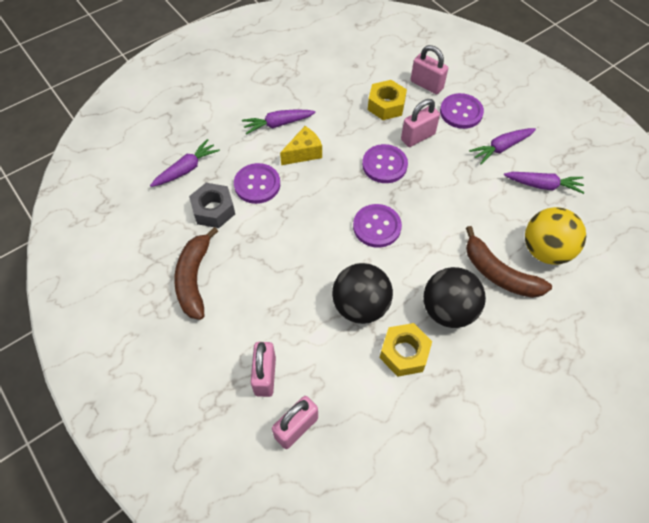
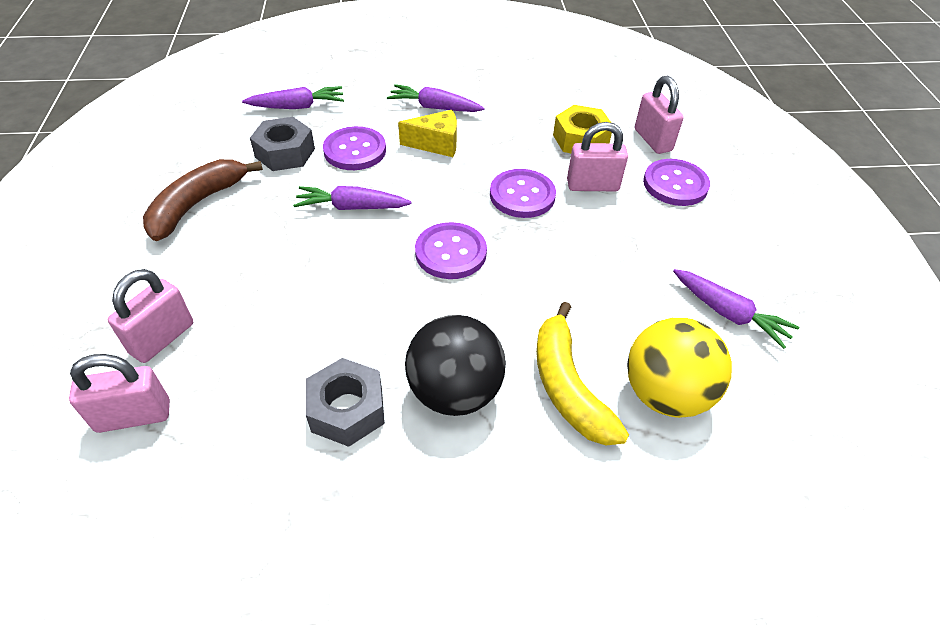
camera: 30 degrees right, 10 degrees down
black ball [332,263,393,324] -> none
yellow nut [380,323,432,377] -> grey nut [306,358,385,447]
brown banana [466,226,552,298] -> yellow banana [536,302,629,446]
purple carrot [469,128,536,164] -> purple carrot moved to [293,186,412,210]

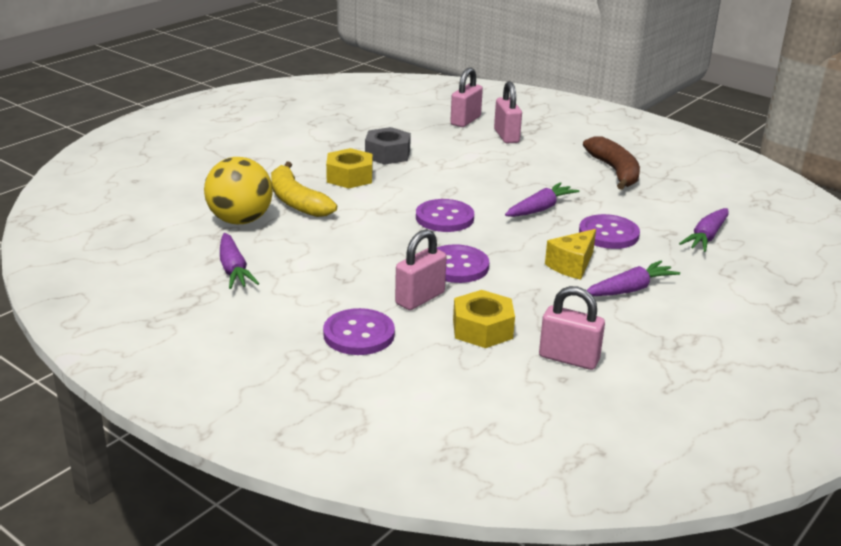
camera: 135 degrees right, 20 degrees down
grey nut [250,117,315,171] -> none
black ball [405,315,506,416] -> yellow nut [326,148,372,188]
yellow banana [536,302,629,446] -> yellow banana turned 150 degrees counterclockwise [271,162,337,217]
pink padlock [635,76,684,154] -> pink padlock moved to [539,286,605,370]
purple carrot [673,269,799,349] -> purple carrot turned 105 degrees counterclockwise [220,233,259,289]

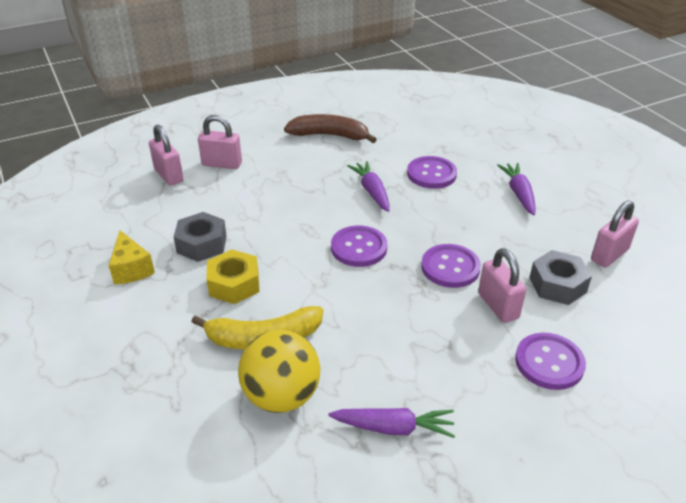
camera: 65 degrees left, 10 degrees up
yellow nut [453,290,515,348] -> grey nut [529,250,592,305]
yellow cheese [545,229,596,280] -> yellow cheese moved to [108,230,155,285]
purple carrot [679,208,729,252] -> none

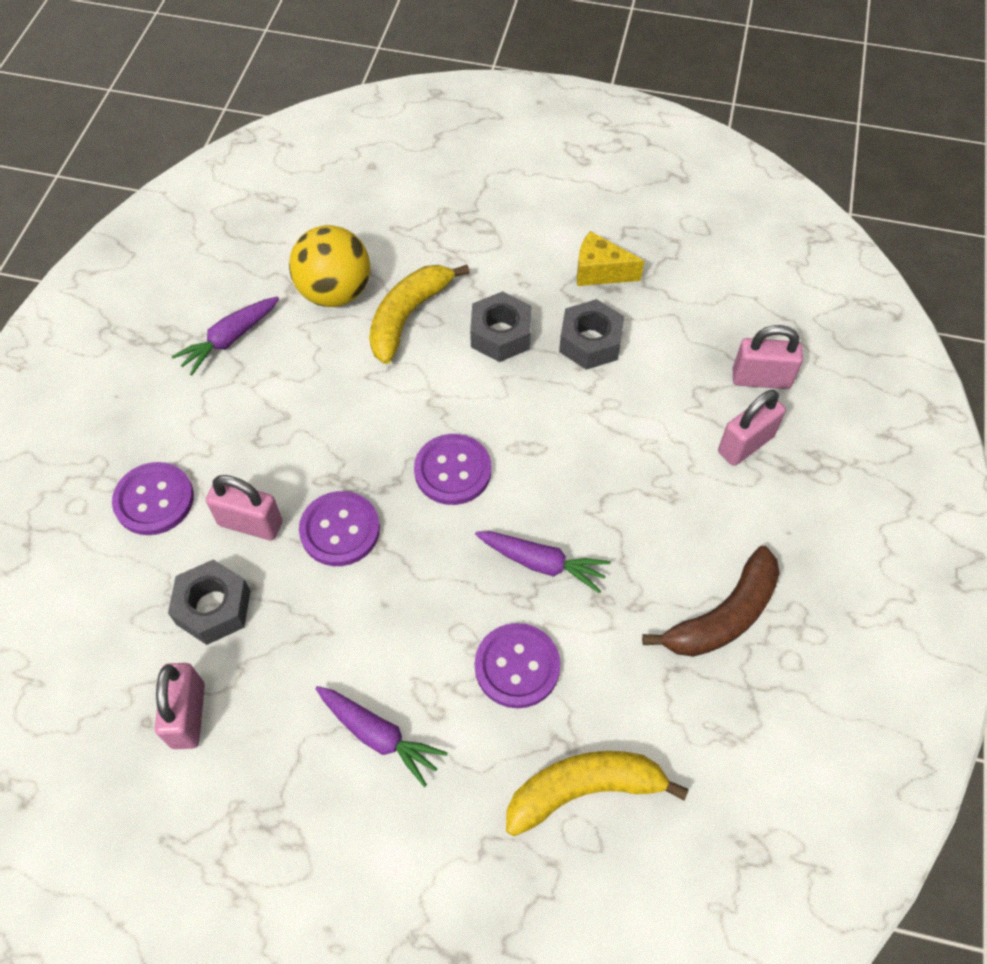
camera: 130 degrees right, 20 degrees up
yellow nut [206,249,259,304] -> grey nut [470,291,531,362]
none -> yellow banana [506,751,689,836]

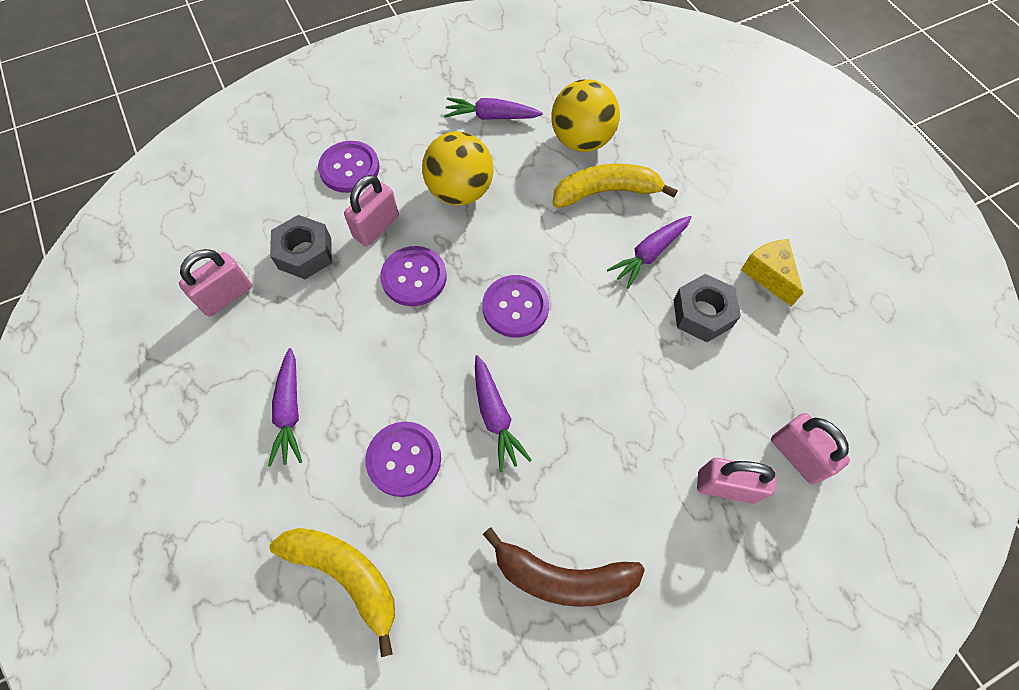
camera: 50 degrees right, 5 degrees up
pink padlock [206,475,282,540] -> pink padlock turned 60 degrees clockwise [344,175,399,246]
grey nut [470,291,531,362] -> purple carrot [607,216,692,289]
none -> yellow ball [422,131,494,205]

